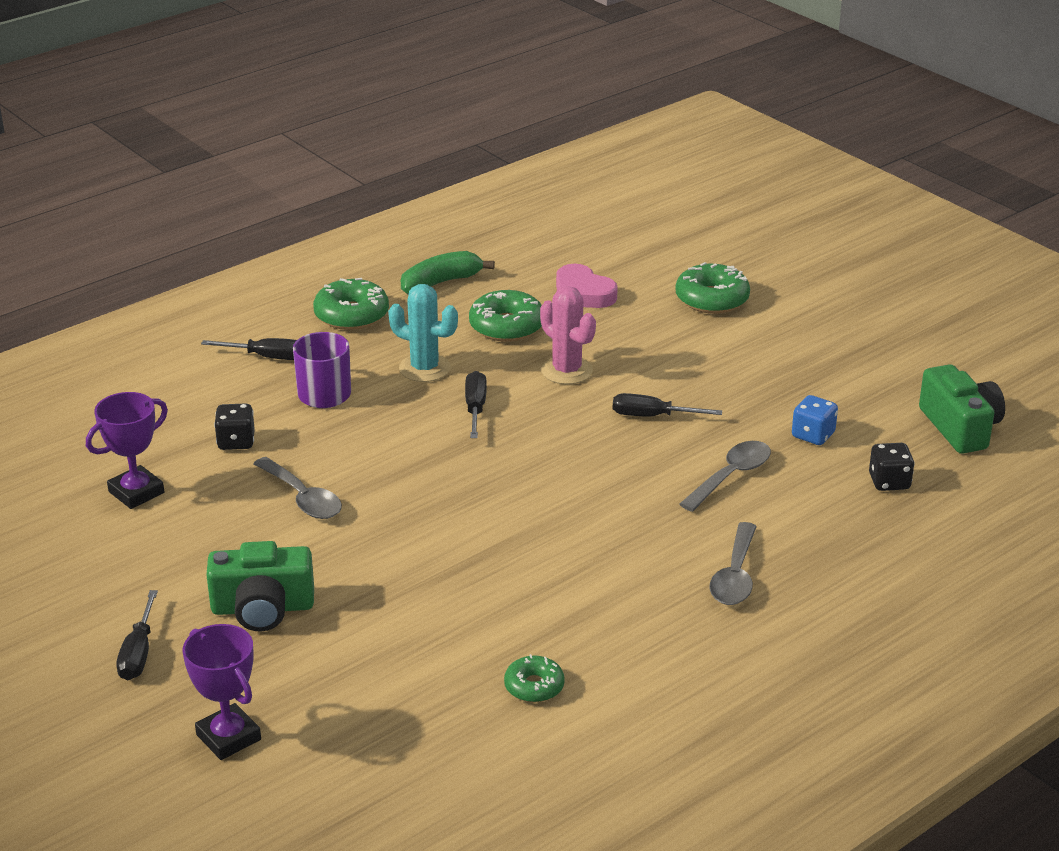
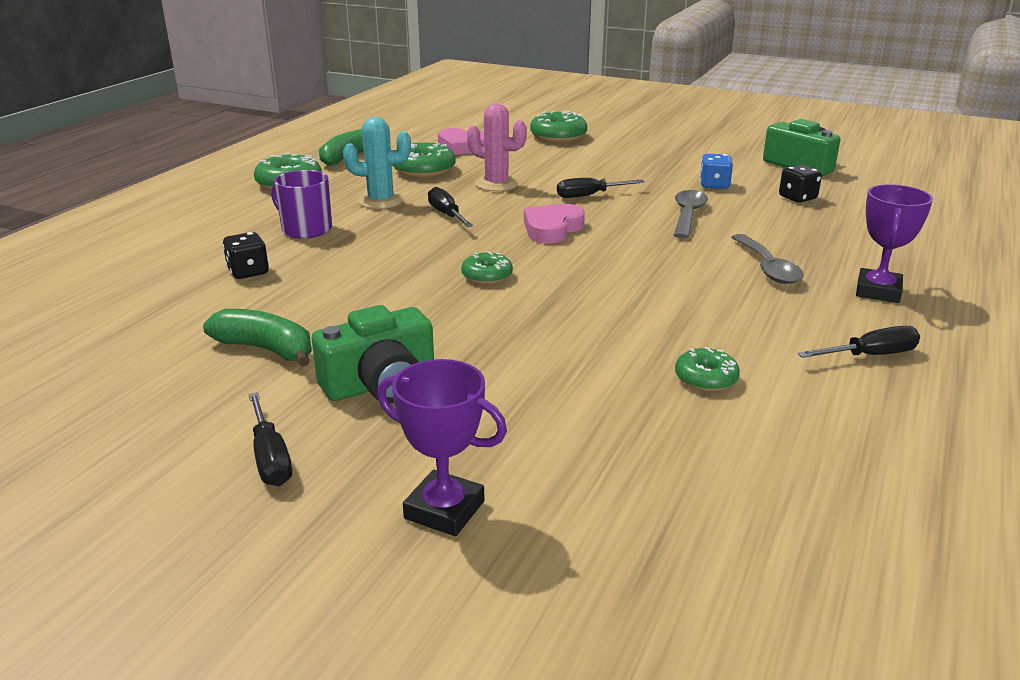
camera: 25 degrees left, 5 degrees down
purple trophy [86,392,168,509] -> purple trophy moved to [856,184,933,303]
black screwdriver [201,338,297,360] -> black screwdriver moved to [798,326,920,358]
grey spoon [253,457,342,519] -> none
none -> green banana [203,309,312,367]
none -> green donut [461,251,513,284]
none -> pink heart [524,204,585,243]

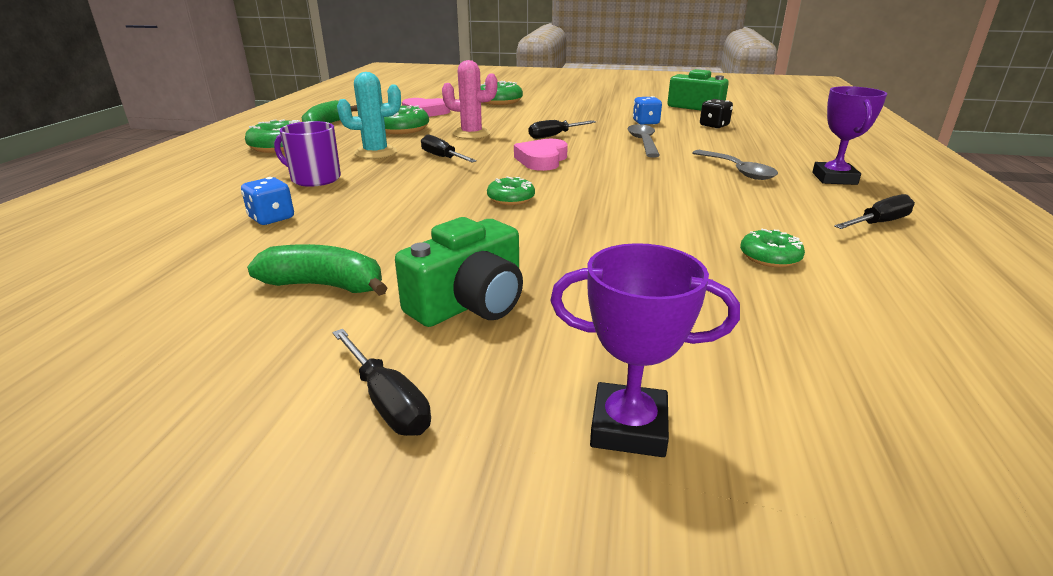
camera: 15 degrees left, 0 degrees up
black dice [222,232,269,279] -> blue dice [241,177,294,225]

